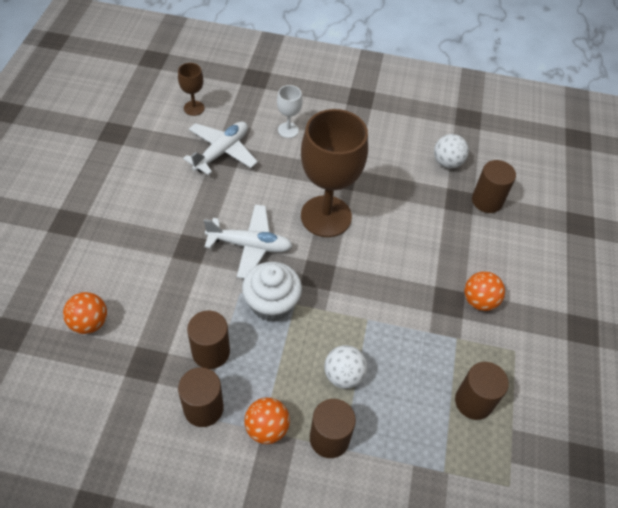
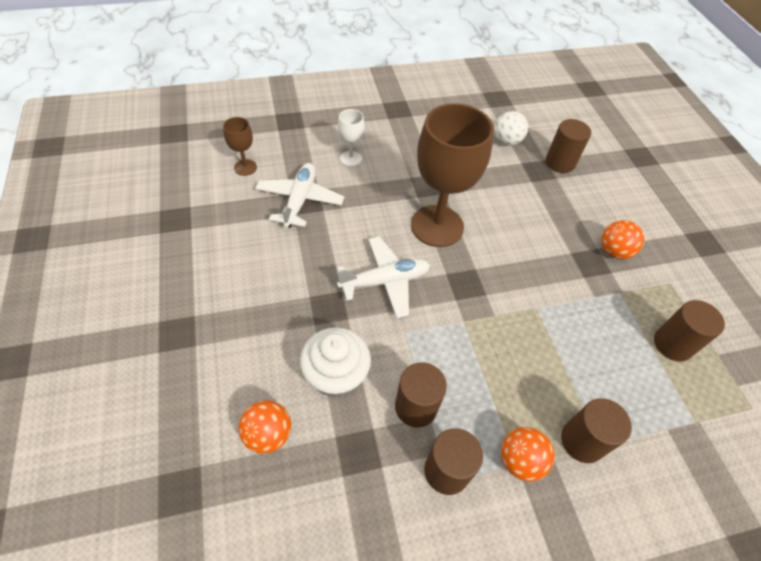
camera: 25 degrees left, 0 degrees up
white cupcake [242,262,302,322] -> white cupcake moved to [300,327,371,398]
white ball [324,345,367,389] -> none

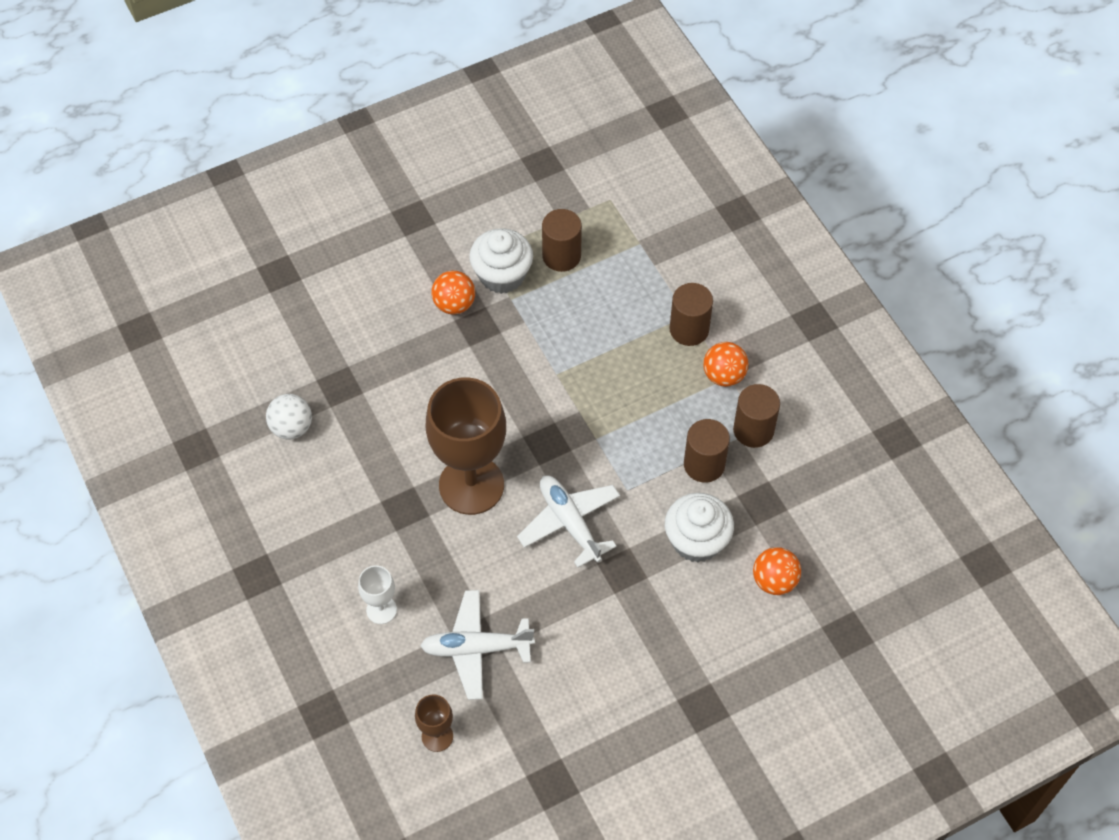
camera: 100 degrees left, 5 degrees up
brown cylinder [546,119,591,173] -> none
none -> white cupcake [469,228,533,294]

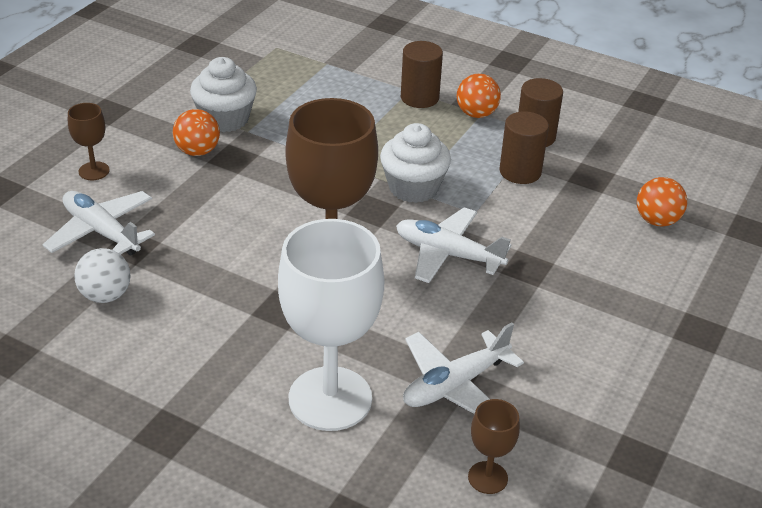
camera: 35 degrees left, 20 degrees down
white goblet [358,566,397,624] -> white goblet [278,219,384,431], size x2.23
brown cylinder [542,209,582,272] -> none
white cupcake [665,493,734,563] -> white cupcake moved to [380,123,451,203]
none -> white plane [42,191,155,256]
none -> brown goblet [68,103,110,180]

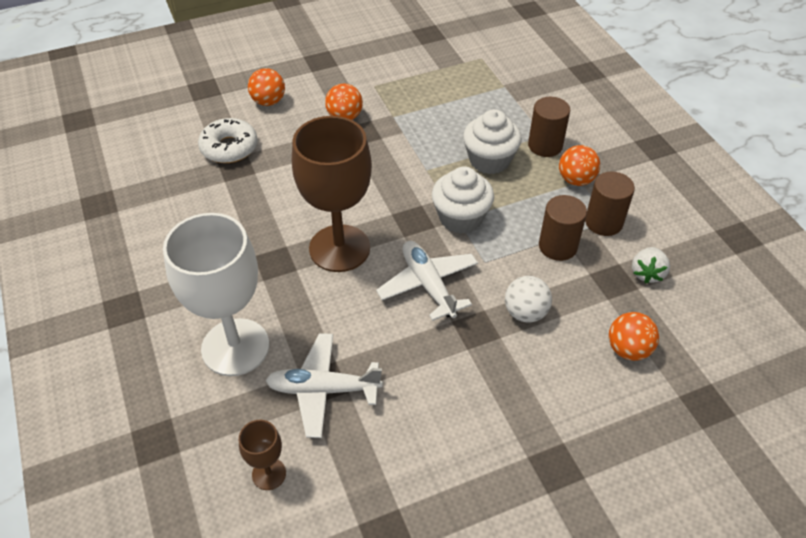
camera: 40 degrees right, 10 degrees up
white plane [42,191,155,256] -> white donut [198,118,258,163]
brown goblet [68,103,110,180] -> orange ball [248,68,285,106]
white ball [74,248,131,303] -> white ball moved to [505,276,552,323]
white cupcake [190,57,257,132] -> white cupcake moved to [463,109,522,174]
none -> white strawberry [632,247,670,283]

